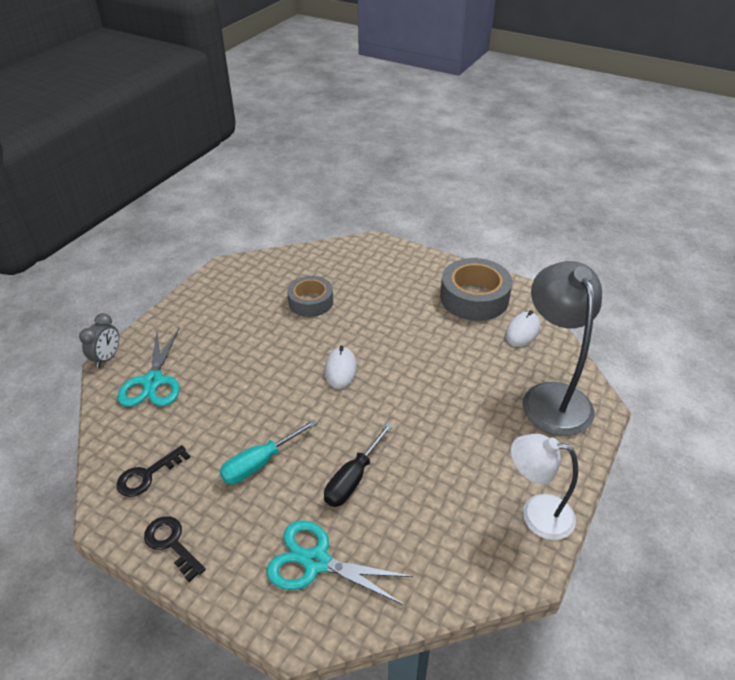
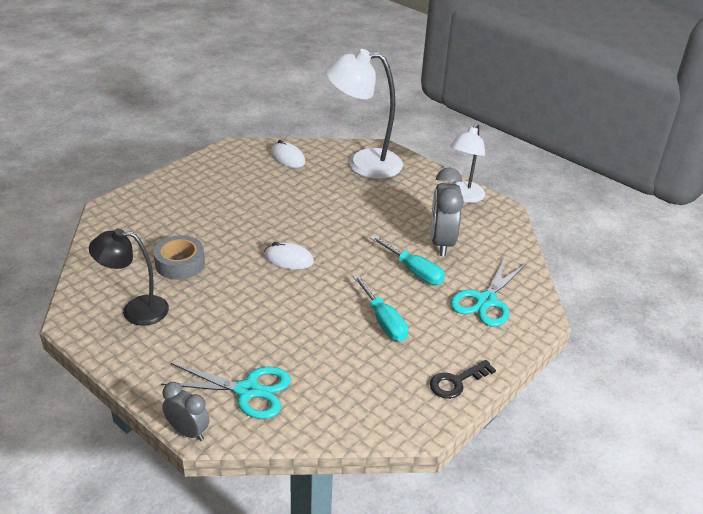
camera: 80 degrees left, 5 degrees down
black key [117,445,190,497] -> none
black screwdriver [324,423,393,507] -> turquoise screwdriver [370,235,445,285]
grey tape [440,258,512,321] -> none
grey lamp [523,261,602,436] -> white lamp [325,49,403,179]
none -> black lamp [89,229,169,326]
none -> grey clock [431,168,464,256]

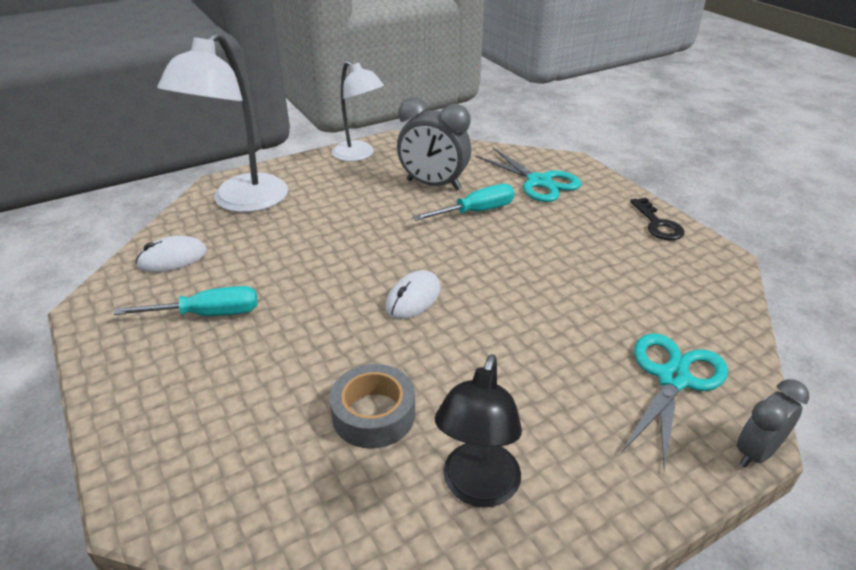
camera: 70 degrees left, 0 degrees up
turquoise screwdriver [353,275,409,342] -> turquoise screwdriver moved to [114,286,258,316]

